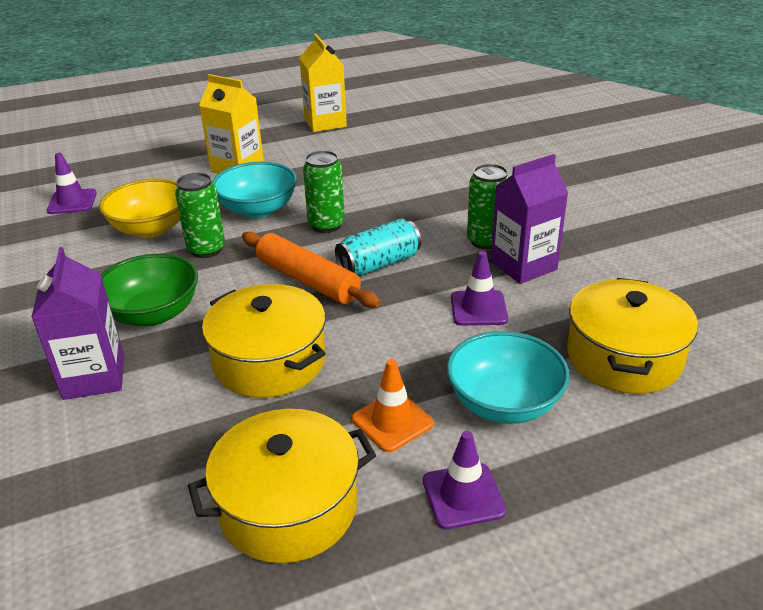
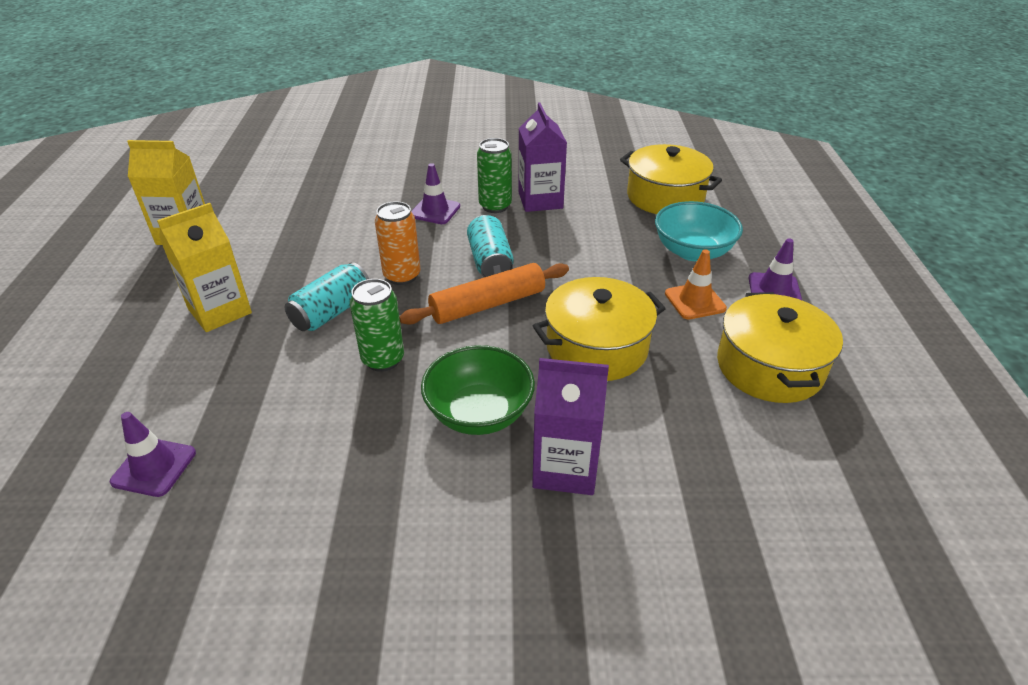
camera: 70 degrees left, 5 degrees up
yellow bowl [99,179,180,238] -> none
turquoise bowl [212,162,297,218] -> turquoise can [285,262,369,331]
green can [303,150,345,233] -> orange can [375,201,421,285]
purple traffic cone [451,251,508,326] -> purple traffic cone moved to [411,163,460,224]

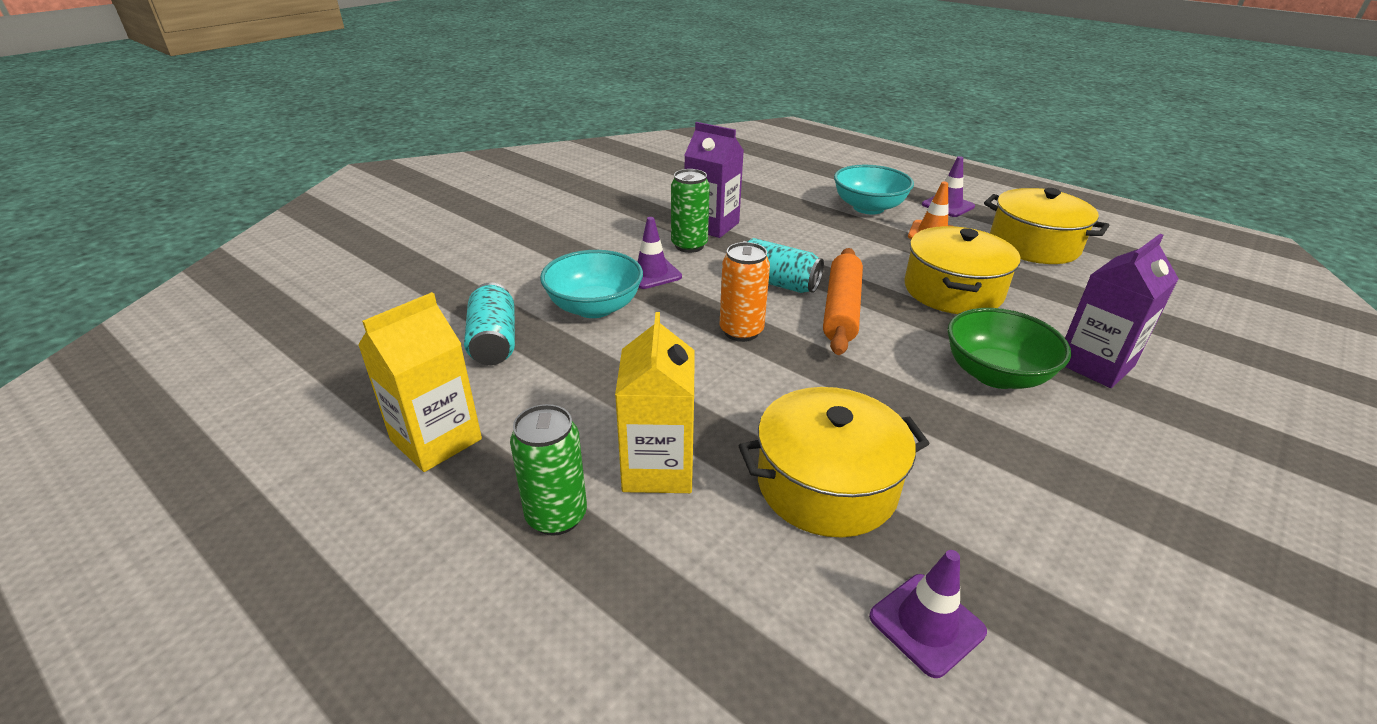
camera: 50 degrees left, 5 degrees down
turquoise can [285,262,369,331] -> turquoise can moved to [464,283,515,365]
green can [350,279,404,372] -> green can moved to [510,404,587,536]
yellow pot [620,144,722,214] -> yellow pot moved to [738,387,930,538]
none -> turquoise bowl [540,250,643,318]

